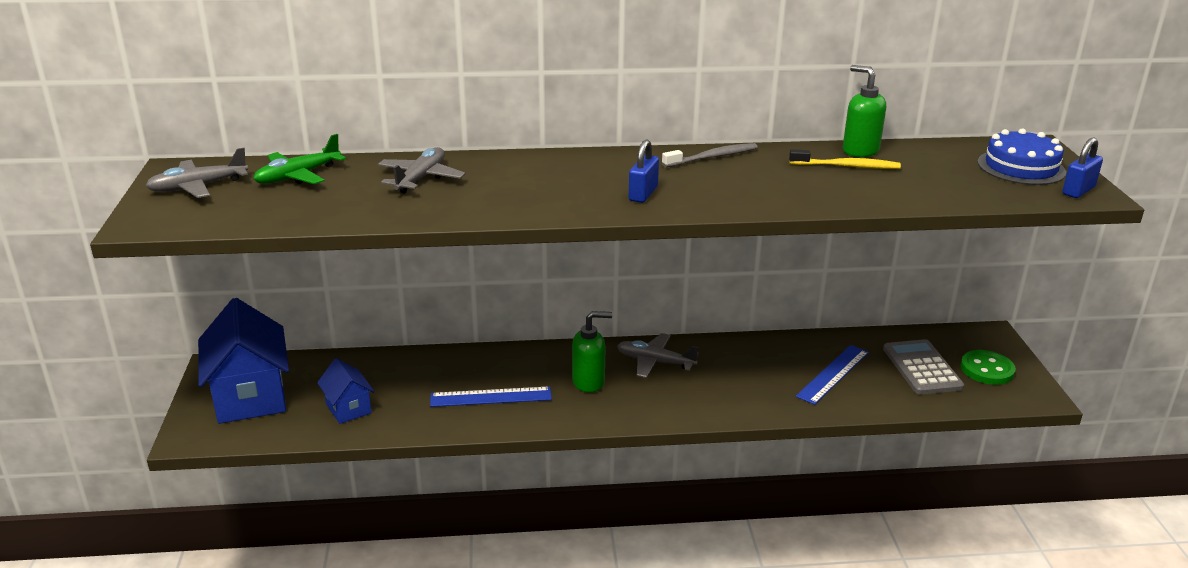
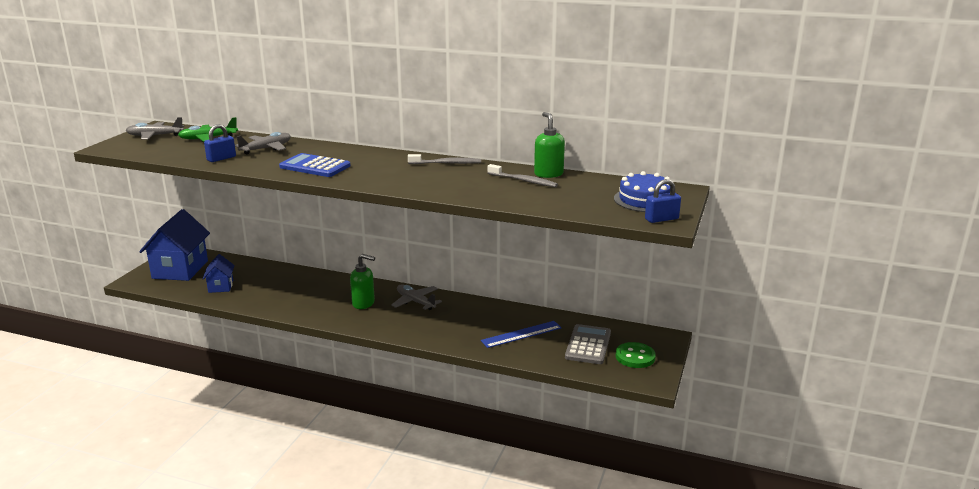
camera: 25 degrees right, 5 degrees down
blue ruler [430,387,552,407] -> none
blue padlock [629,139,659,203] -> blue padlock moved to [204,124,236,162]
yellow toothbrush [789,149,901,169] -> grey toothbrush [487,164,558,187]
none -> blue calculator [279,153,350,177]

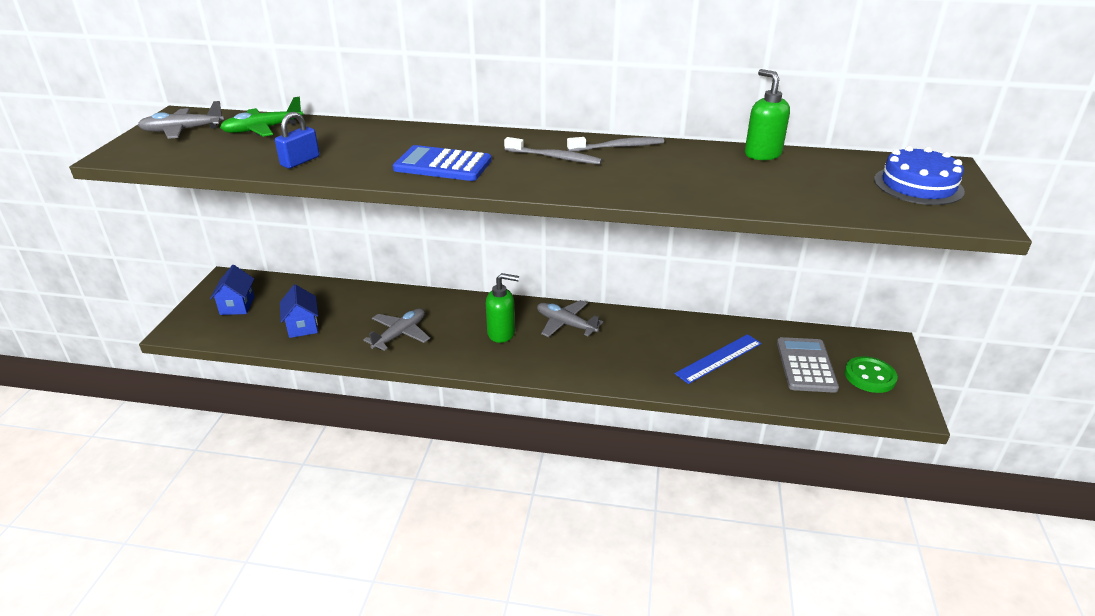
camera: 10 degrees left, 10 degrees up
blue house [139,209,210,281] -> blue house [210,265,255,315], size x0.52
grey plane [235,132,291,154] -> grey plane moved to [363,308,430,351]
grey toothbrush [487,164,558,187] -> grey toothbrush moved to [504,137,602,164]
blue padlock [645,179,681,223] -> none

